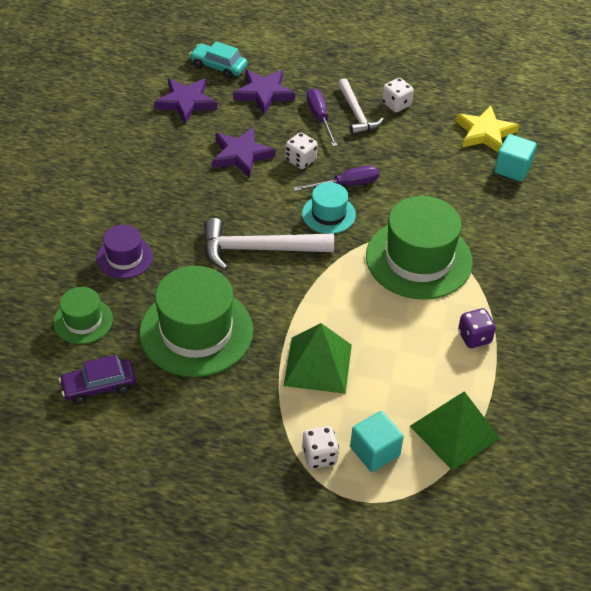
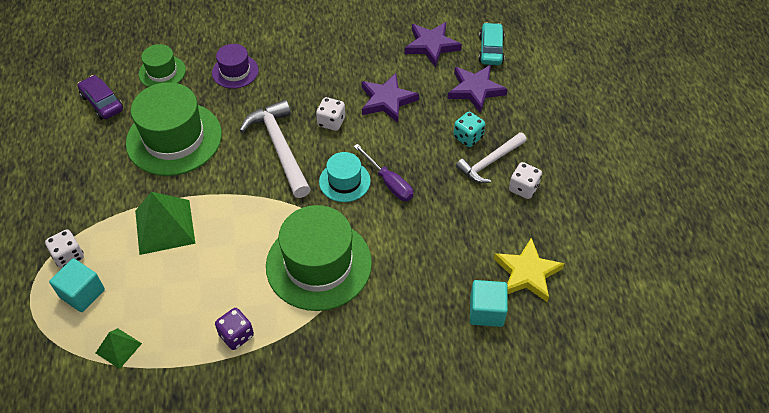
camera: 70 degrees right, 5 degrees up
white dice [285,132,318,169] -> white dice moved to [316,97,345,131]
purple screwdriver [307,88,337,147] -> turquoise dice [453,112,485,147]
green pyramid [410,391,500,471] -> green pyramid [96,328,142,369], size x0.54

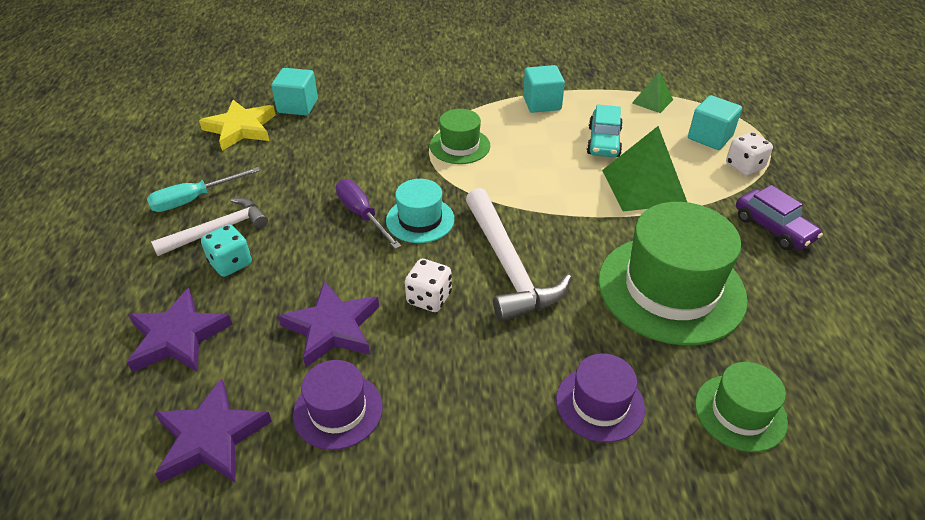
camera: 175 degrees left, 10 degrees down
purple car [78,75,123,120] -> purple car moved to [736,185,823,250]
purple dice [215,308,254,350] -> turquoise cube [523,65,565,113]
green hat [266,205,372,311] -> green hat [430,109,490,164], size x0.52
turquoise car [478,22,505,65] -> turquoise car moved to [587,104,623,158]
white dice [509,162,542,199] -> turquoise screwdriver [147,167,260,212]
none -> purple hat [293,360,383,450]

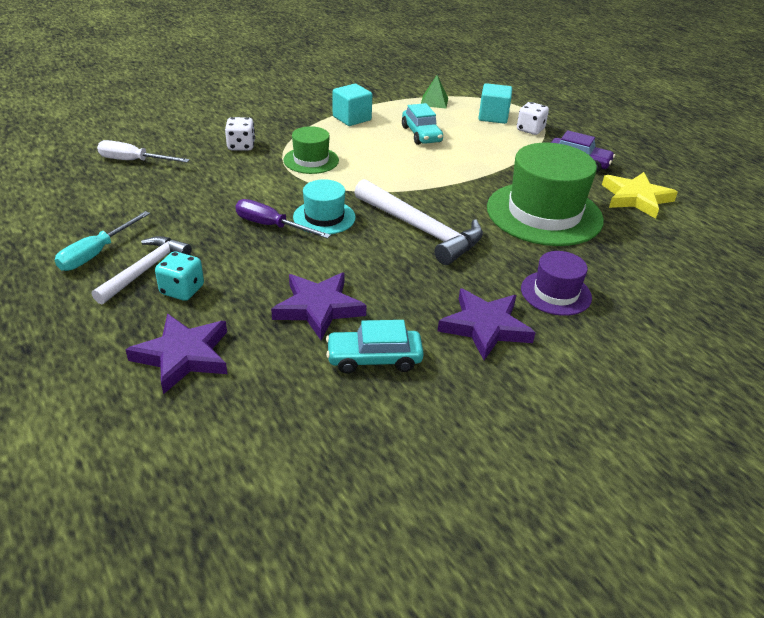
camera: 30 degrees left, 5 degrees down
purple star [155,378,272,483] -> purple star moved to [438,288,536,360]
yellow star [199,100,276,151] -> yellow star moved to [602,172,678,219]
turquoise cube [271,68,318,116] -> white screwdriver [97,140,190,163]
purple hat [293,360,383,450] -> turquoise car [326,320,424,374]
white dice [405,259,452,312] -> white dice moved to [225,117,255,151]
green pyramid [602,126,687,212] -> none
green hat [695,362,788,452] -> none

